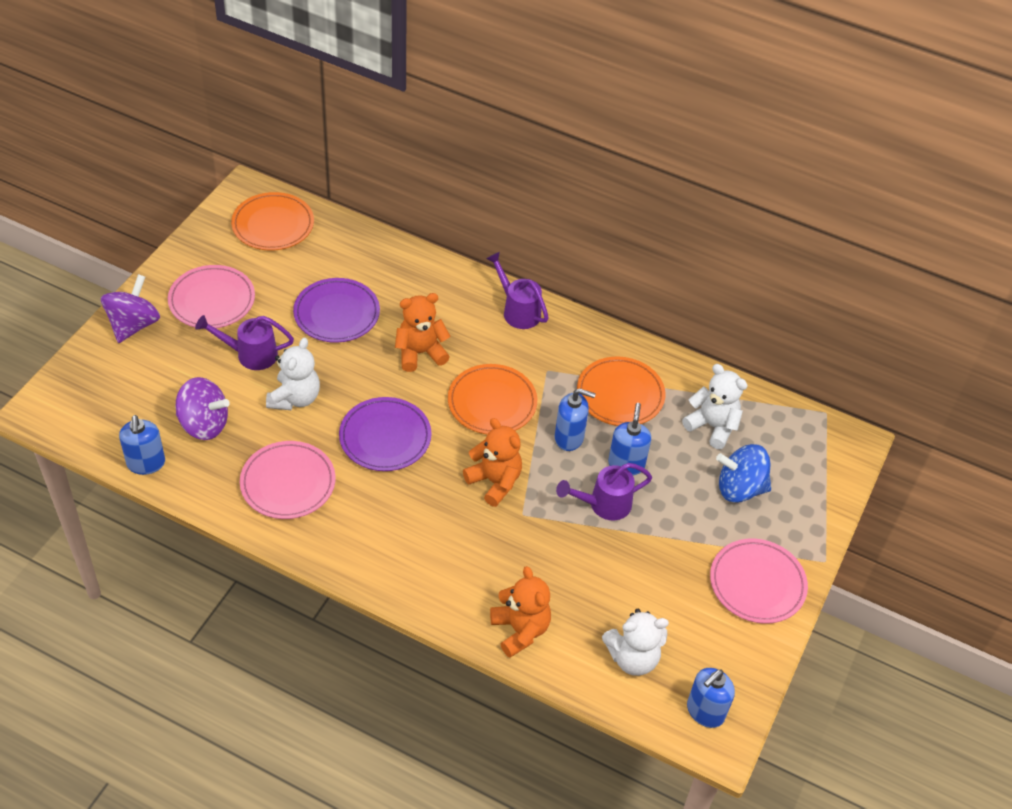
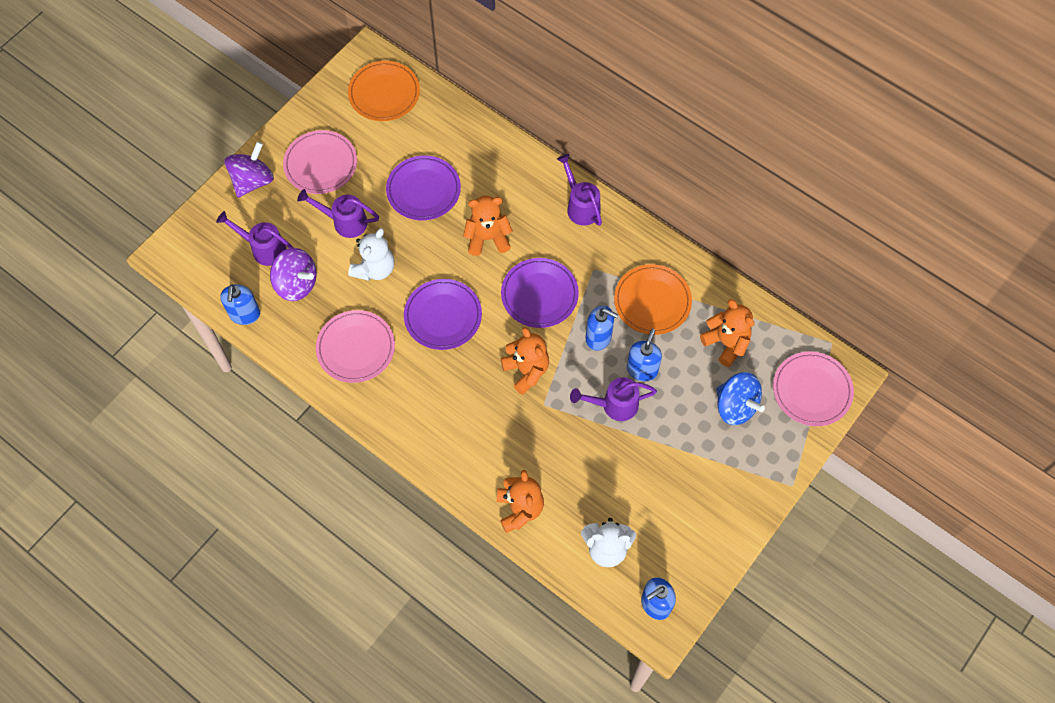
camera: 15 degrees right, 15 degrees up
orange plate [448,364,537,434] -> purple plate [501,258,579,328]
white teddy bear [682,364,748,449] -> orange teddy bear [700,299,754,367]
pink plate [710,538,808,624] -> pink plate moved to [773,351,854,426]
blue spinning top [716,444,771,503] -> blue spinning top turned 150 degrees counterclockwise [716,372,765,425]
none -> purple watering can [216,211,294,266]

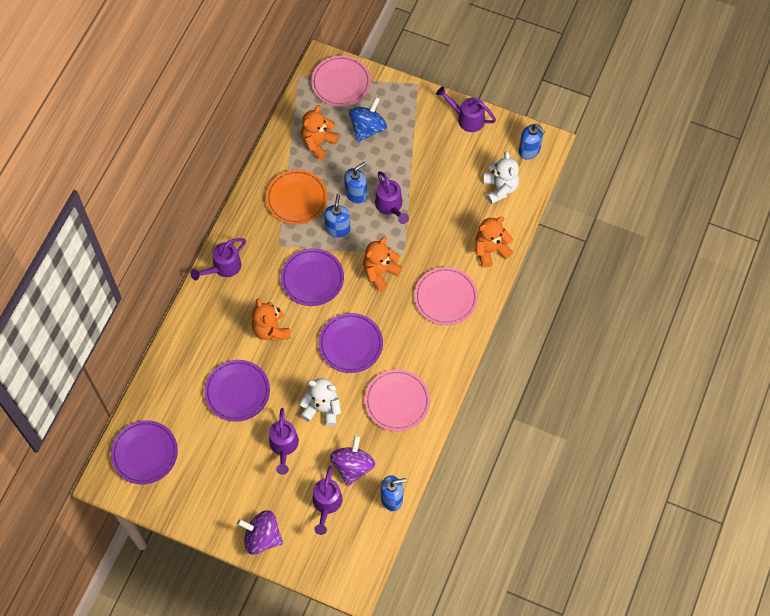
camera: 105 degrees left, 0 degrees up
pink plate [283,130,357,194] -> pink plate moved to [414,267,478,325]
orange plate [348,61,420,121] -> purple plate [111,420,178,484]
blue soap dispenser [627,329,662,381] -> blue soap dispenser turned 135 degrees clockwise [344,162,367,204]
none -> purple watering can [436,86,496,132]

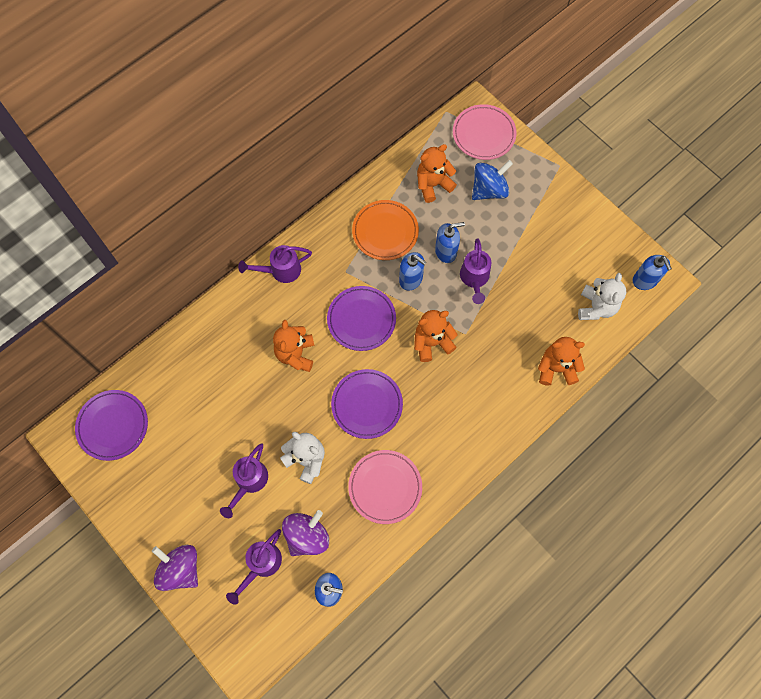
camera: 25 degrees right, 5 degrees up
purple plate [204,360,270,422] -> none
blue soap dispenser [324,194,350,238] -> blue soap dispenser turned 90 degrees clockwise [399,252,426,291]
pink plate [414,267,478,325] -> none
purple watering can [436,86,496,132] -> none

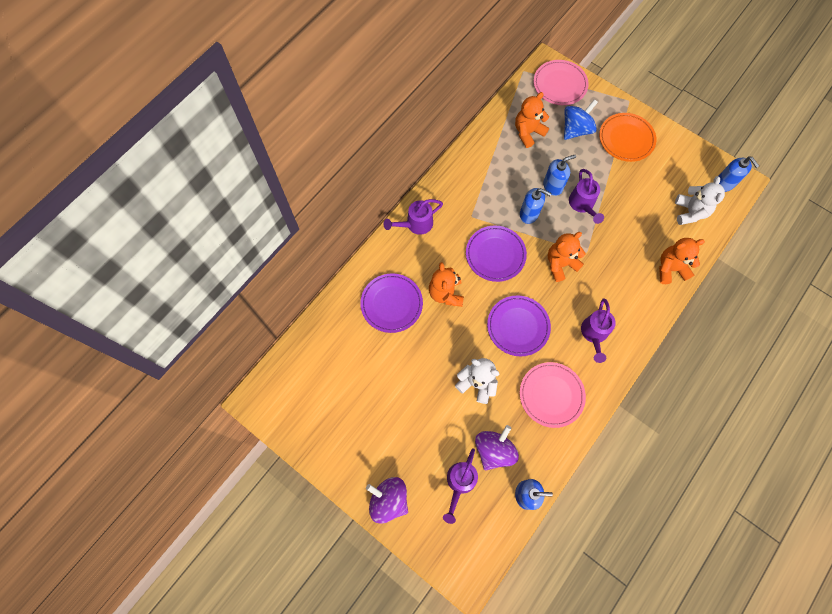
camera: 10 degrees left, 0 degrees up
purple plate [75,390,148,461] -> purple plate moved to [360,273,423,333]
purple watering can [220,443,268,518] -> purple watering can moved to [581,298,616,363]
orange plate [352,200,419,260] -> orange plate moved to [599,113,657,162]

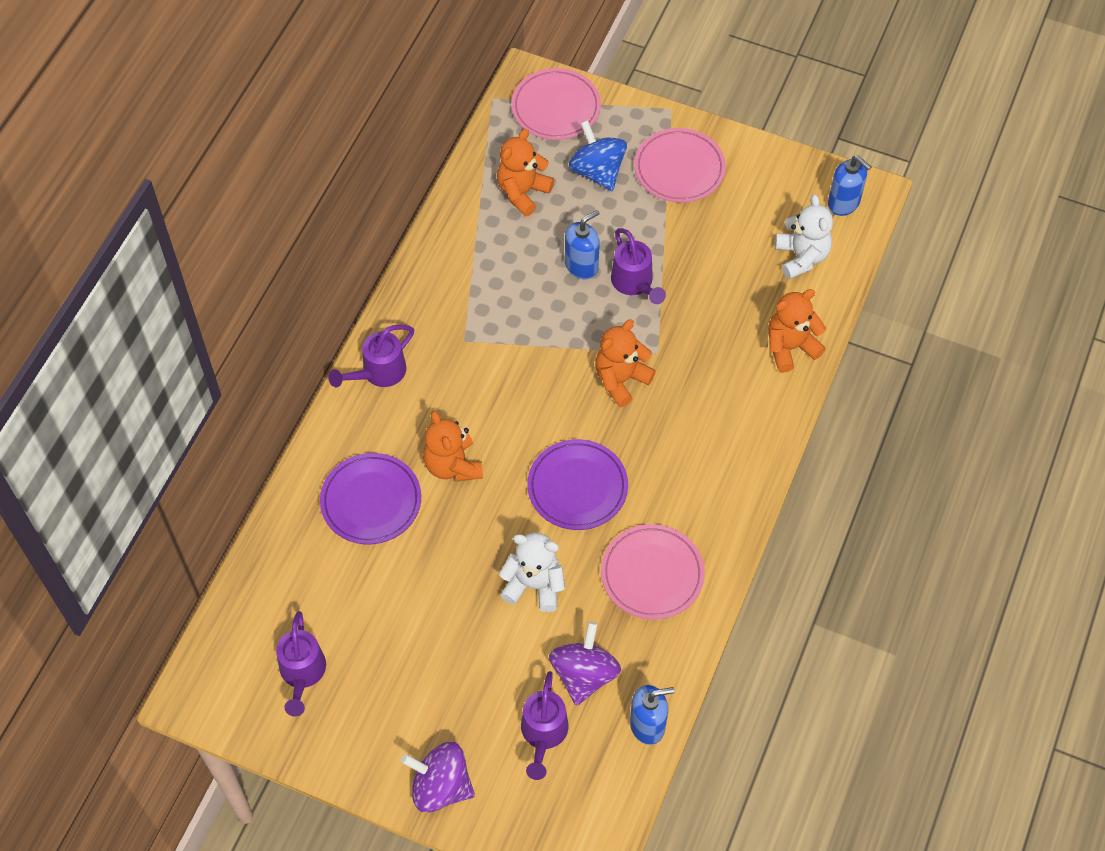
camera: 15 degrees left, 10 degrees down
purple plate [466,226,527,282] -> none
blue soap dispenser [520,188,551,224] -> none
blue spinning top [564,99,598,140] -> blue spinning top turned 60 degrees counterclockwise [569,120,627,191]
purple watering can [581,298,616,363] -> purple watering can moved to [276,611,326,717]
orange plate [599,113,657,162] -> pink plate [634,128,726,203]

